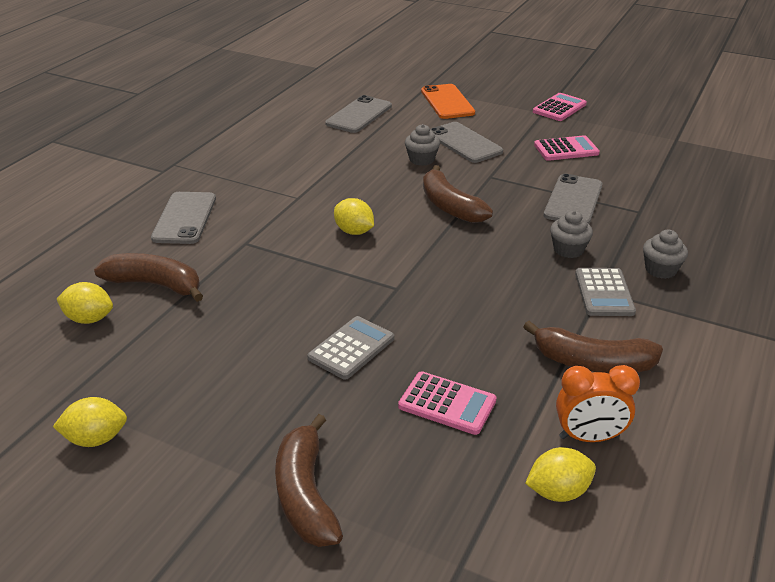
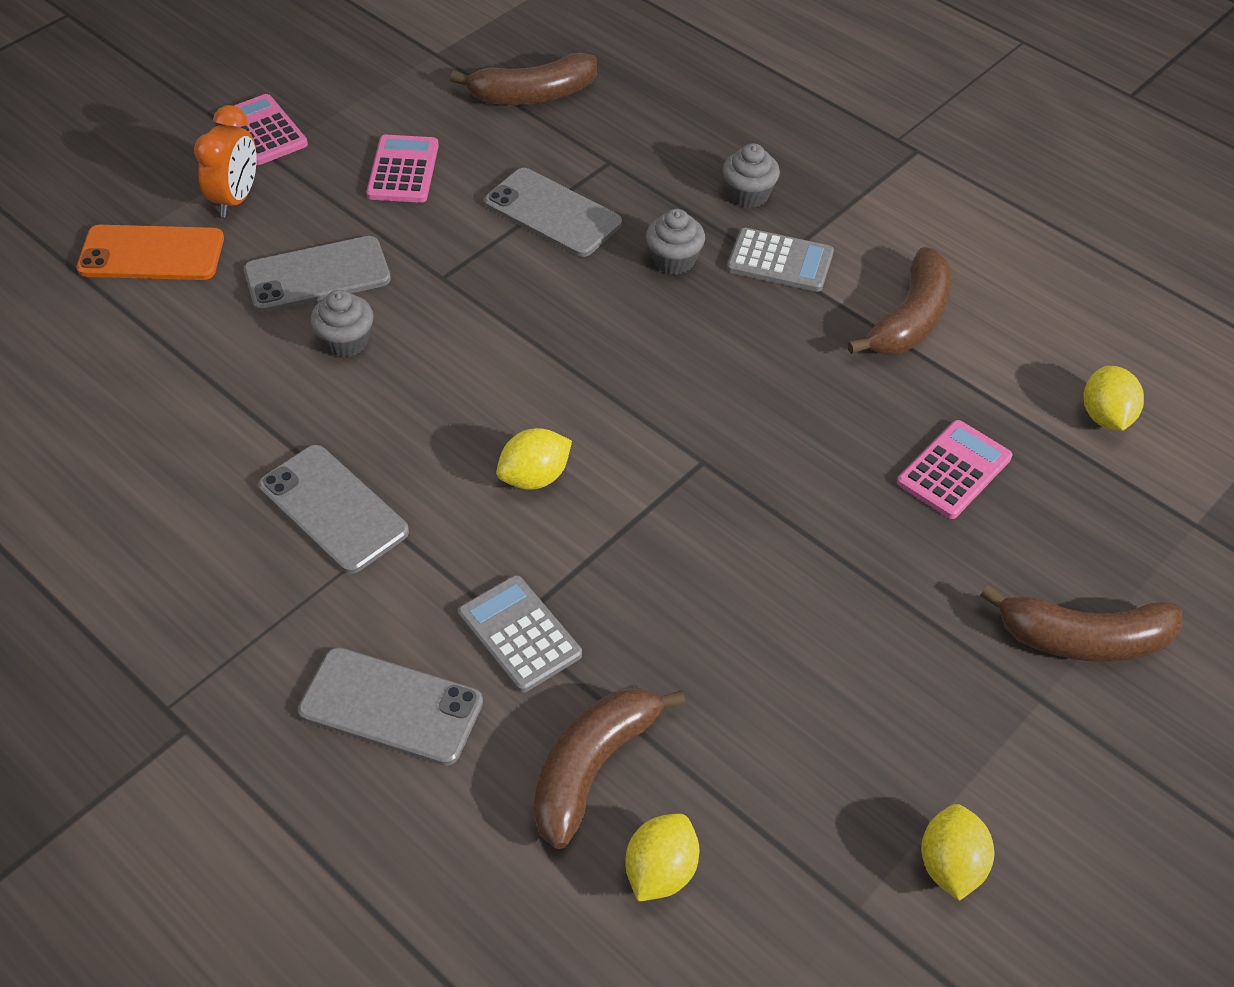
camera: 75 degrees left, 15 degrees up
grey calculator [307,316,394,380] -> grey calculator moved to [458,575,582,693]
grey phone [325,95,392,133] -> grey phone moved to [259,445,409,574]
brown banana [423,165,493,223] -> brown banana moved to [450,53,597,105]
orange clock [556,365,640,442] -> orange clock moved to [194,105,256,217]

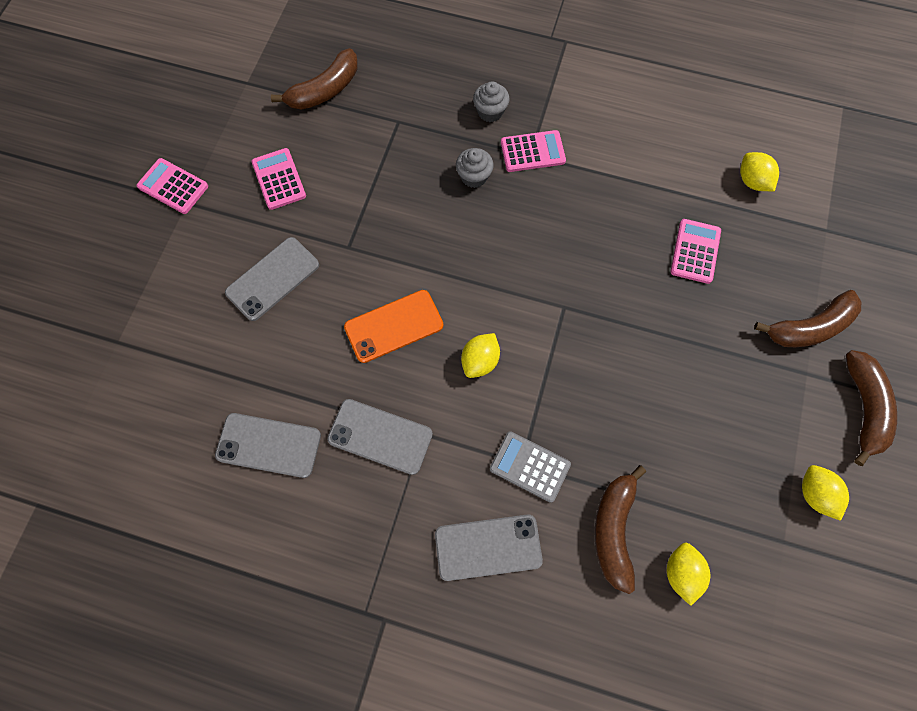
camera: 25 degrees left, 20 degrees up
orange phone [77,225,224,280] -> orange phone moved to [344,290,443,363]
orange clock [194,105,256,217] -> none
grey cupcake [310,290,374,358] -> none
grey phone [484,168,622,257] -> grey phone moved to [215,413,321,478]
grey calculator [727,228,834,292] -> pink calculator [501,130,566,172]
brown banana [847,247,952,355] -> brown banana moved to [846,350,897,466]

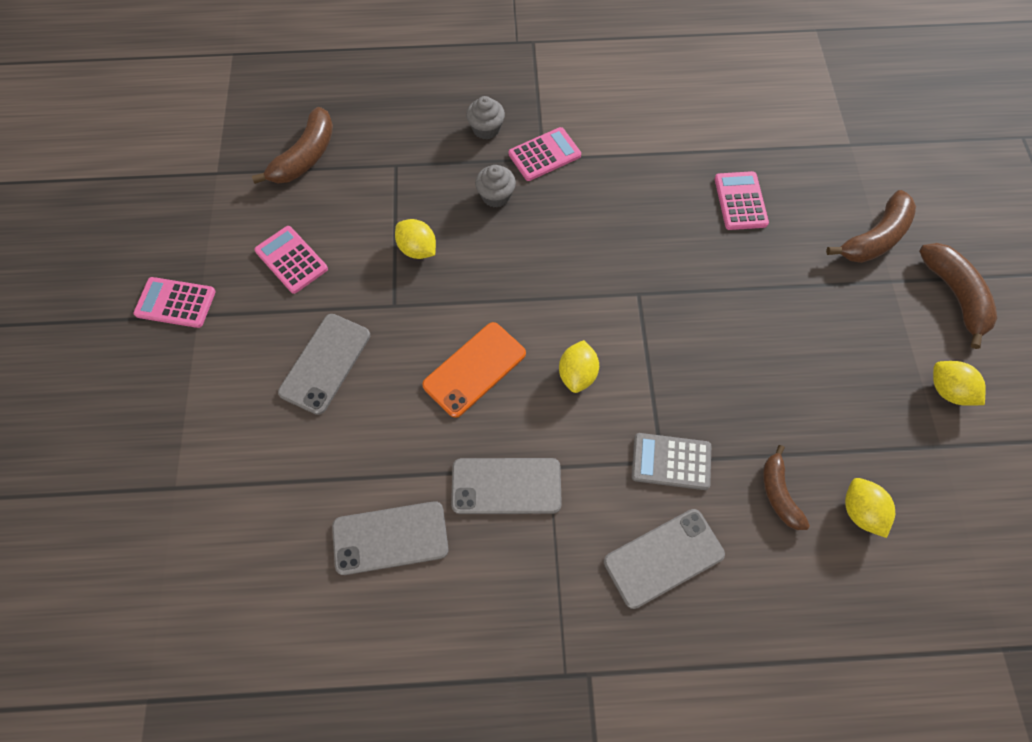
camera: 20 degrees left, 5 degrees down
brown banana [594,465,646,594] -> brown banana [763,445,810,530], size x0.65
yellow lemon [740,152,779,191] -> yellow lemon moved to [395,219,436,259]

